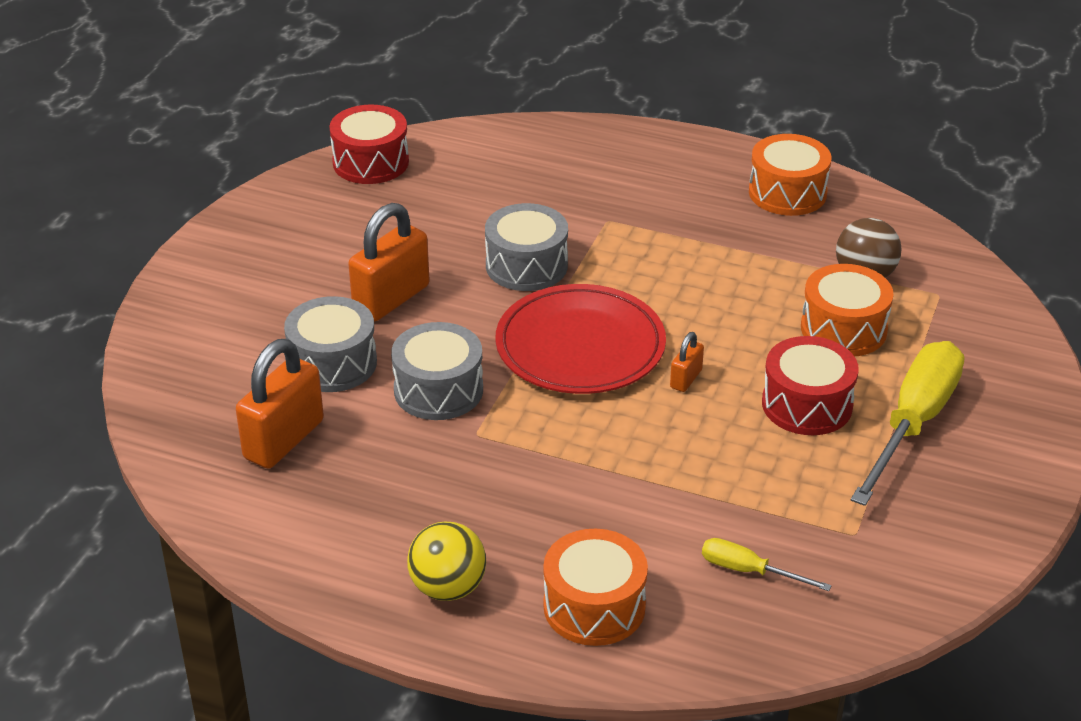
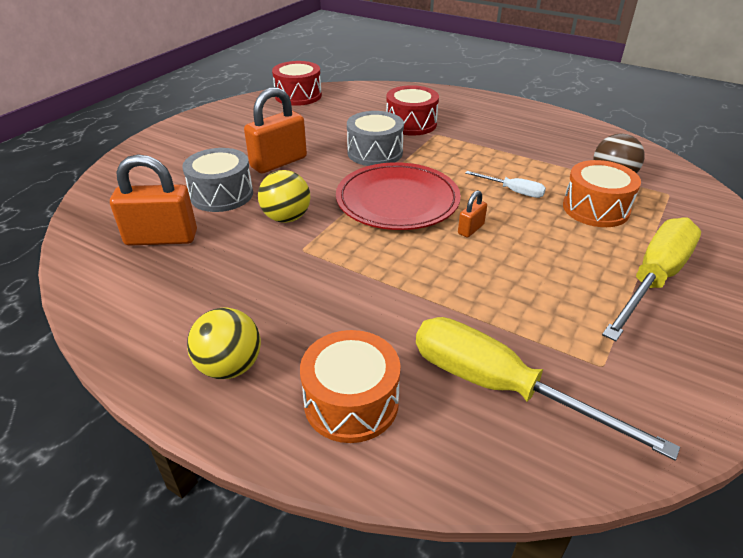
camera: 10 degrees right, 0 degrees up
orange padlock [236,339,324,469] -> orange padlock turned 45 degrees clockwise [110,154,197,246]
grey drum [391,322,483,420] -> yellow ball [258,170,310,223]
yellow screwdriver [702,538,832,591] -> yellow screwdriver [416,317,680,461], size x2.08
orange drum [749,134,831,216] -> none
red drum [762,336,859,435] -> red drum moved to [386,85,439,136]
none -> white screwdriver [465,171,546,198]

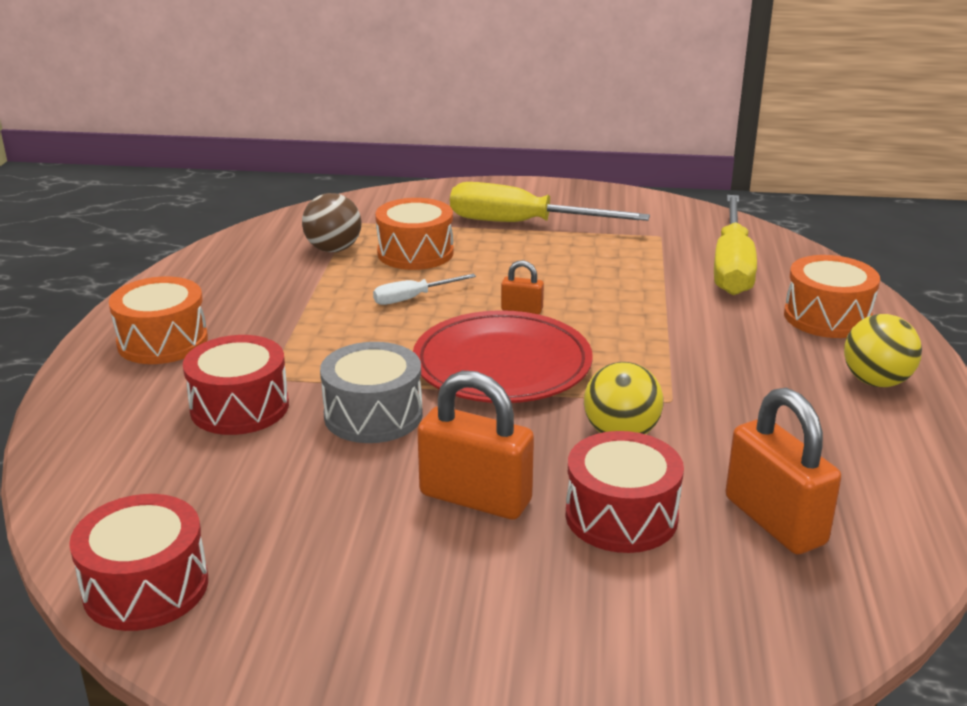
camera: 115 degrees left, 10 degrees down
grey drum [182,148,253,212] -> red drum [566,431,684,553]
white screwdriver [465,171,546,198] -> white screwdriver turned 120 degrees counterclockwise [373,274,476,305]
none -> orange drum [109,277,208,364]

